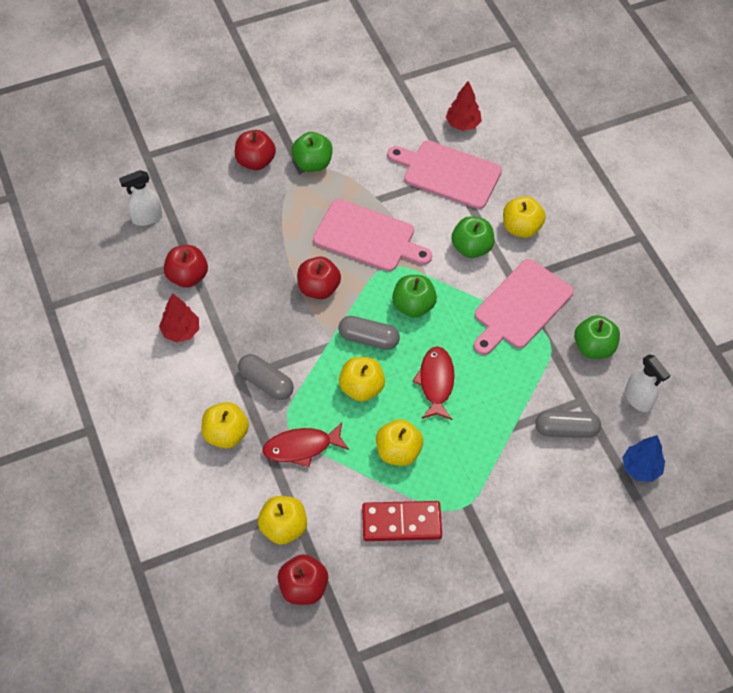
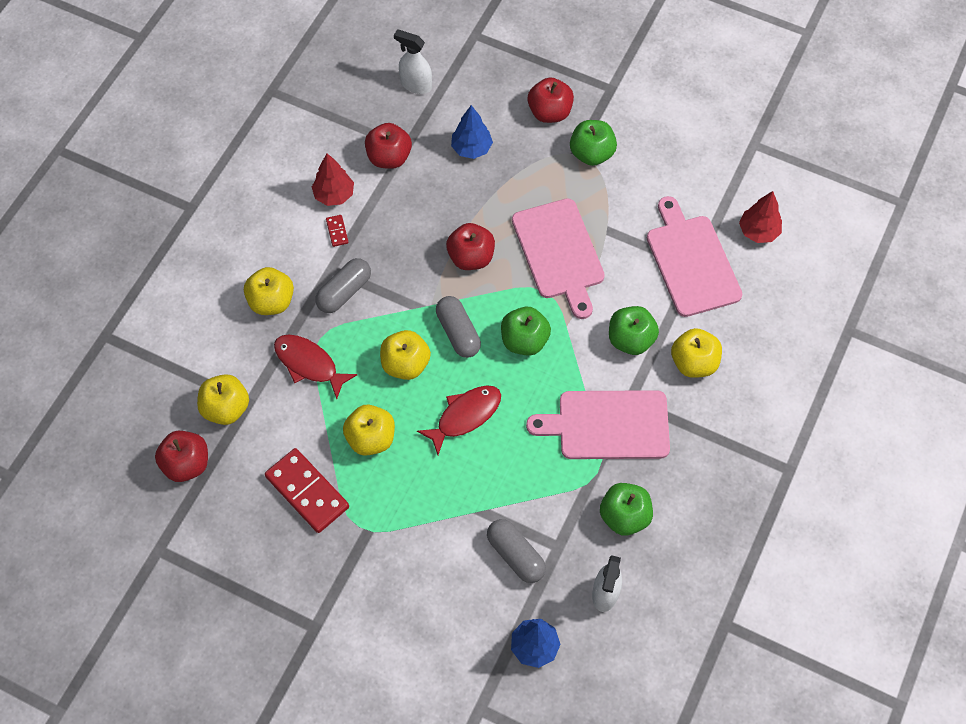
camera: 50 degrees right, 5 degrees up
grey capsule [238,354,294,400] -> grey capsule turned 45 degrees clockwise [315,258,371,313]
none -> red domino [326,215,349,247]
none -> blue tree [451,105,493,159]

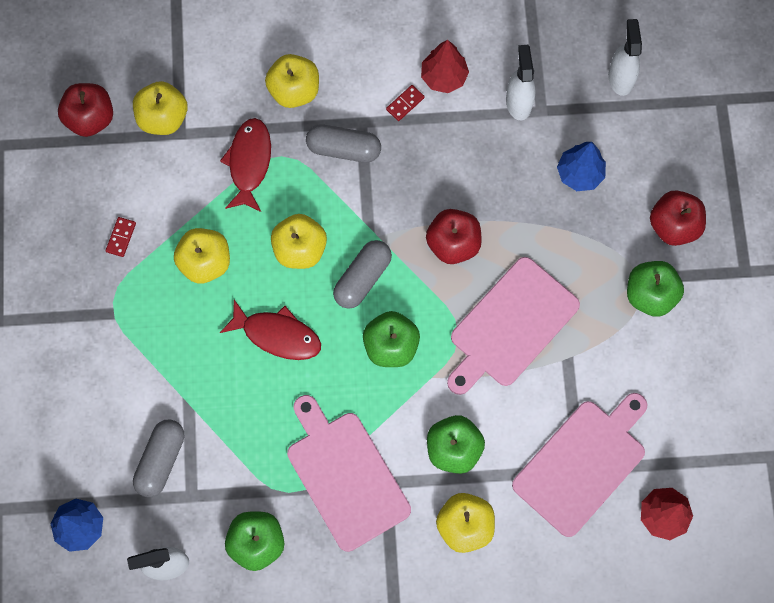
camera: 60 degrees right, 10 degrees up
red domino [265,448,349,533] -> red domino [106,217,136,257], size x0.43
red apple [365,123,412,169] -> white spray bottle [506,45,536,120]

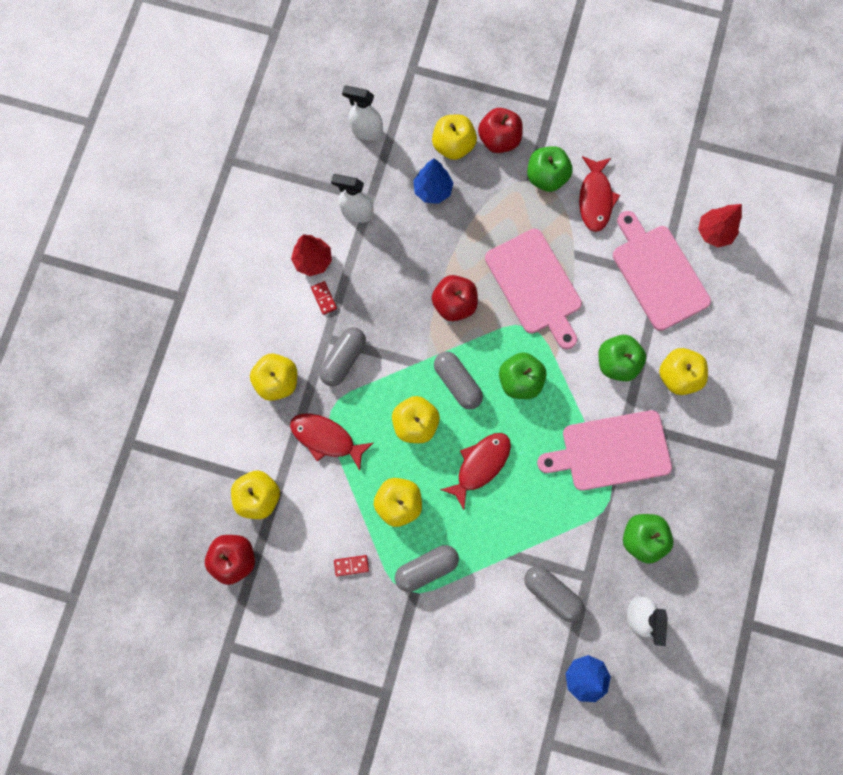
camera: 70 degrees left, 5 degrees up
red domino [106,217,136,257] -> red domino turned 45 degrees counterclockwise [334,555,369,576]
none -> grey capsule [395,545,459,592]
none -> yellow apple [432,114,477,160]
none -> red fish [579,156,620,232]

